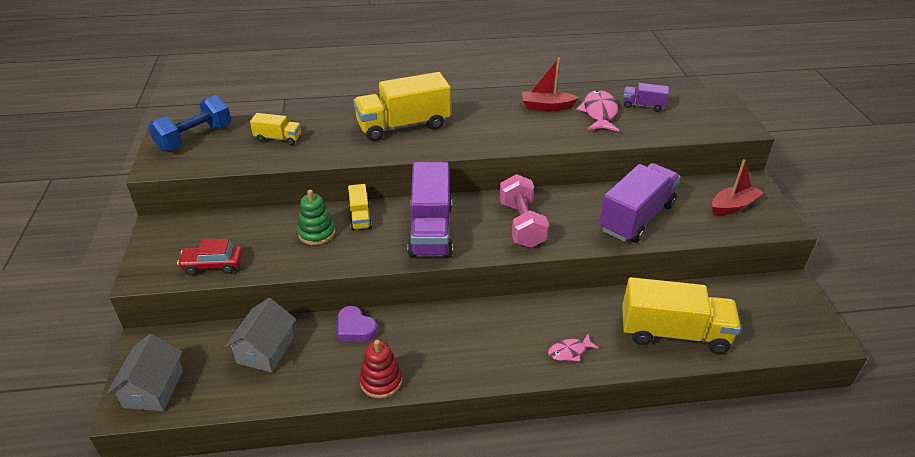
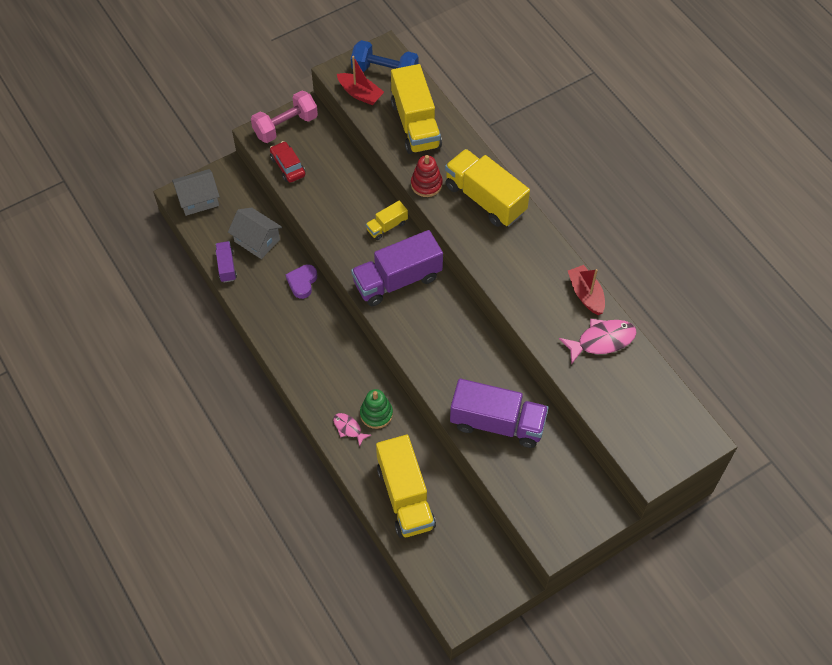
camera: 65 degrees right, 20 degrees up
grey house [225,298,296,373] -> grey house turned 45 degrees clockwise [228,208,282,259]
yellow truck [250,113,301,145] -> yellow truck [391,64,442,154], size x2.03
green stacking toy [297,190,335,245] -> green stacking toy moved to [360,389,393,429]
red stacking toy [359,340,402,398] -> red stacking toy moved to [411,155,443,197]
pink dumbbell [500,174,549,248] -> pink dumbbell moved to [251,90,318,143]
purple truck [623,83,669,112] -> purple truck moved to [215,241,237,282]
red boat [712,159,763,215] -> red boat moved to [337,56,384,105]

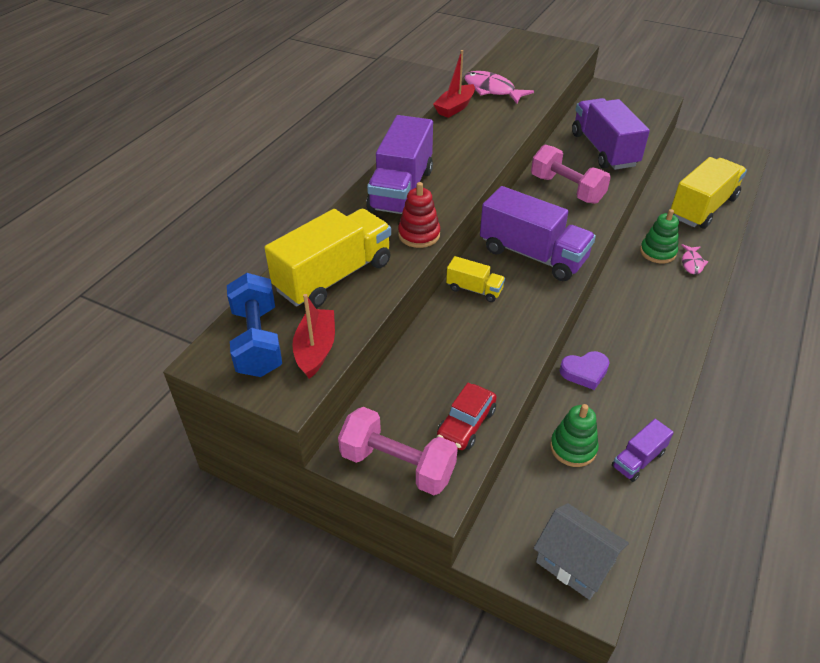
camera: 120 degrees left, 15 degrees down
grey house [228,208,282,259] -> green stacking toy [550,404,599,467]
yellow truck [445,149,530,227] -> purple truck [367,115,433,214]
none -> pink dumbbell [531,144,611,204]

